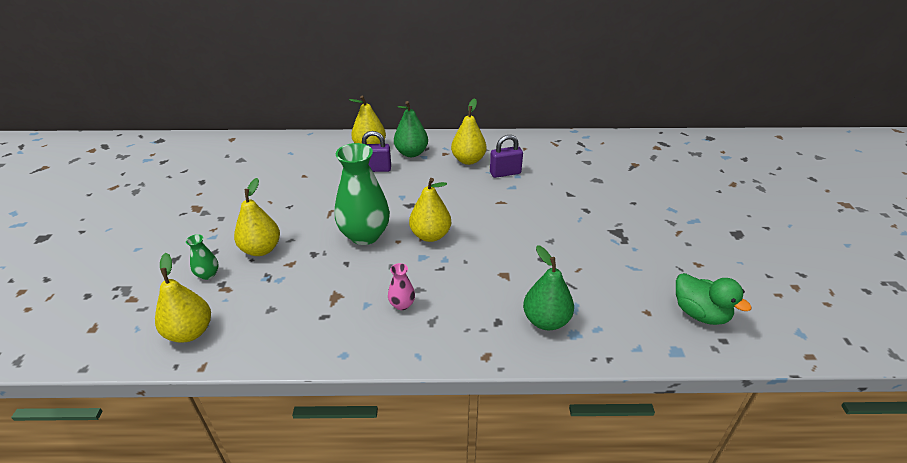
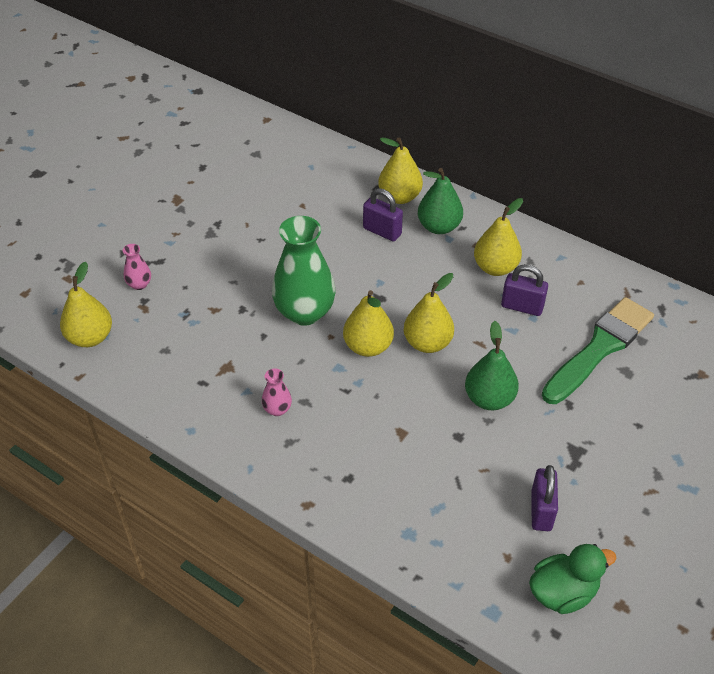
camera: 35 degrees right, 10 degrees up
green vase [186,234,219,280] -> pink vase [123,244,151,290]
yellow pear [234,178,280,256] -> yellow pear moved to [404,273,454,353]
green pear [523,245,574,330] -> green pear moved to [465,321,519,410]
green duck [676,273,752,325] -> green duck turned 105 degrees counterclockwise [529,544,616,614]
none -> purple padlock [531,465,558,531]
none -> green brush [542,297,654,404]

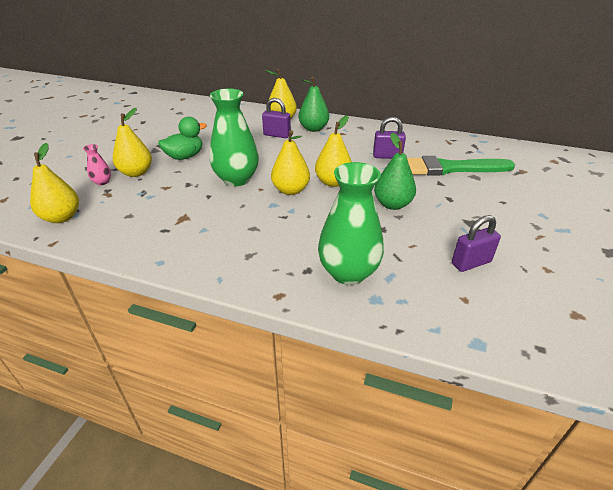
camera: 15 degrees left, 10 degrees down
pink vase [262,368,292,416] -> none
yellow pear [474,198,523,276] -> yellow pear moved to [113,108,152,177]
green duck [529,544,616,614] -> green duck moved to [158,117,207,160]
purple padlock [531,465,558,531] -> purple padlock turned 75 degrees clockwise [452,215,501,272]
green brush [542,297,654,404] -> green brush turned 120 degrees counterclockwise [407,156,515,176]
none -> green vase [318,162,384,285]

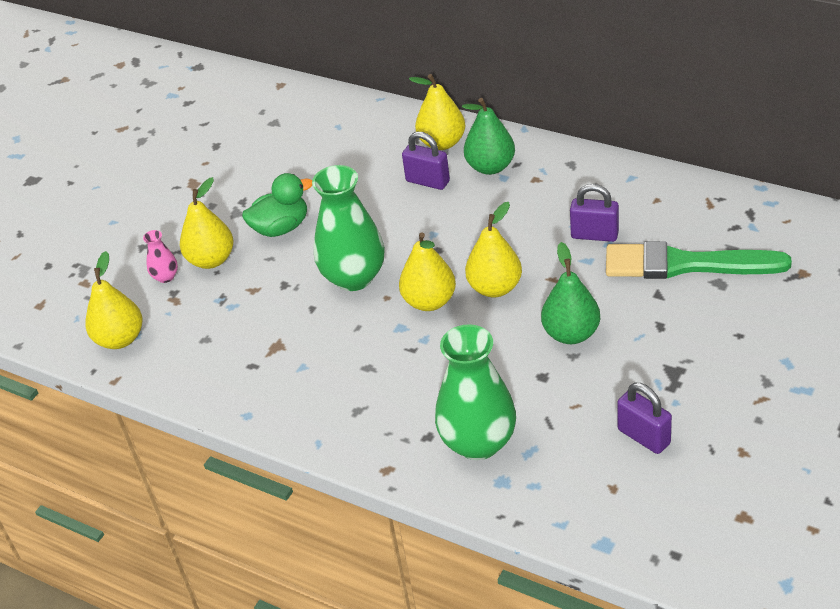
camera: 15 degrees right, 5 degrees up
purple padlock [452,215,501,272] -> purple padlock turned 60 degrees clockwise [617,383,672,454]

